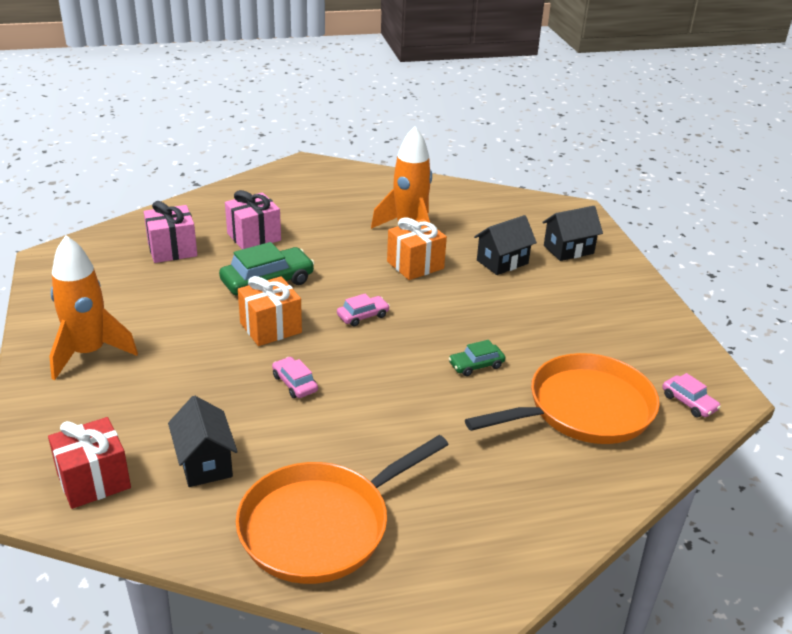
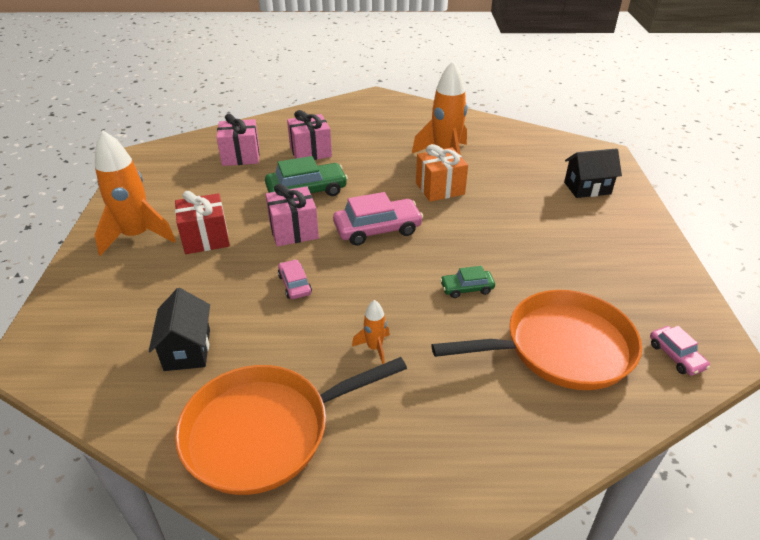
camera: 15 degrees right, 5 degrees up
red gift [48,417,131,509] -> red gift moved to [175,191,230,254]
orange gift [238,276,302,346] -> pink gift [265,184,319,246]
pink car [337,294,390,326] -> pink car [333,192,423,246], size x1.84
black house [474,215,537,275] -> none
none -> orange rocket [352,300,390,364]

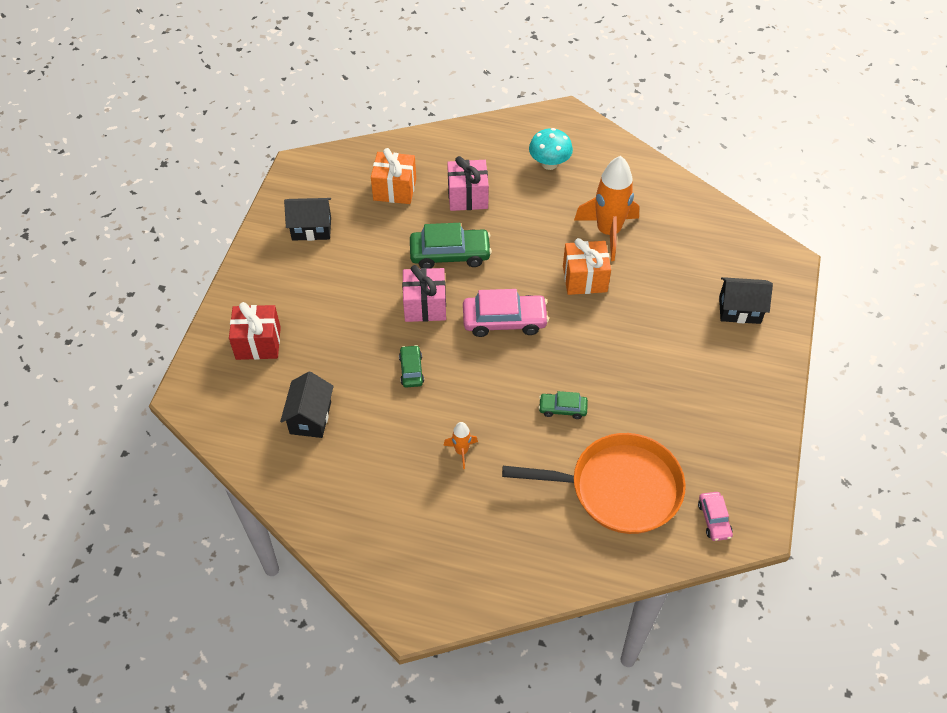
camera: 15 degrees right, 15 degrees up
orange rocket [95,130,176,256] -> none
red gift [175,191,230,254] -> red gift moved to [229,302,281,360]
orange pan [175,357,407,495] -> none
pink gift [216,113,260,166] -> orange gift [371,148,416,204]
pink car [278,259,312,299] -> green car [399,345,424,388]
none -> black house [284,198,331,241]
none -> turquoise mushroom [529,128,573,170]

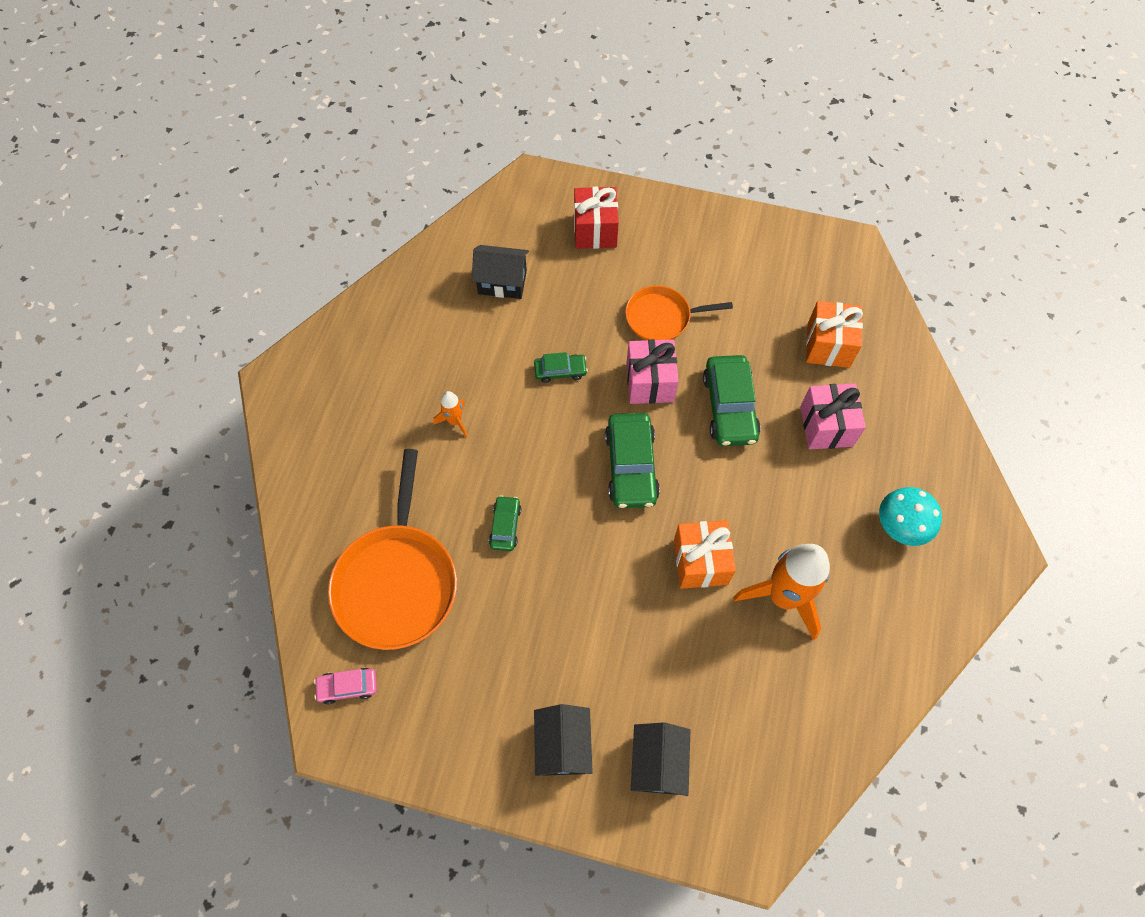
camera: 90 degrees right, 10 degrees up
black house [284,198,331,241] -> black house moved to [534,704,593,776]
pink car [463,289,549,337] -> green car [605,413,660,508]
none -> orange pan [625,286,733,340]

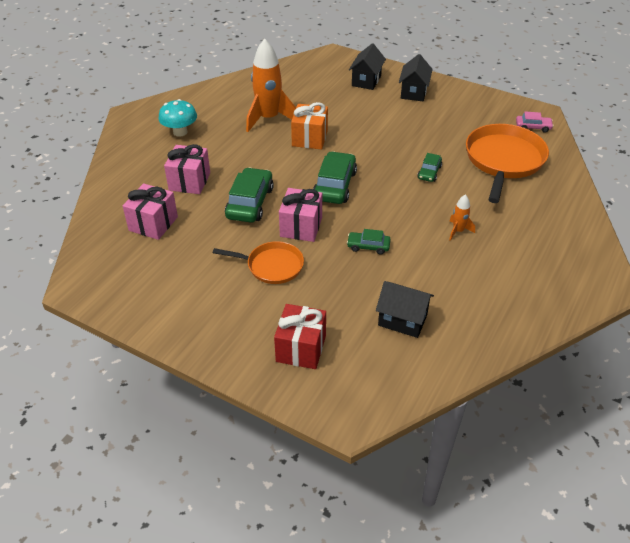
camera: 165 degrees left, 20 degrees down
orange gift [806,301,863,368] -> pink gift [123,183,178,240]

